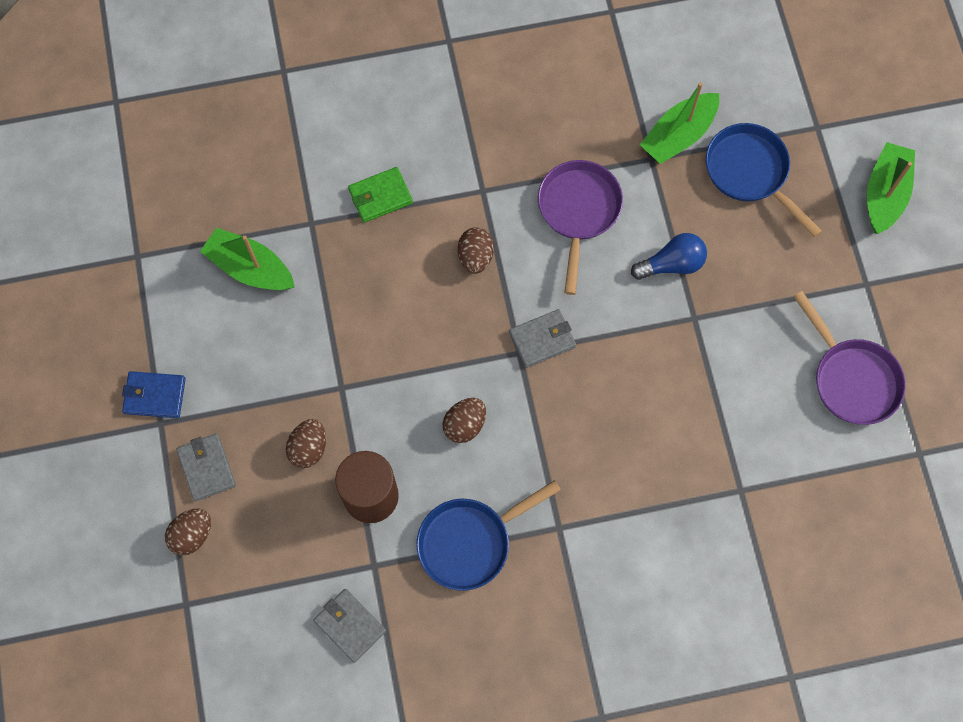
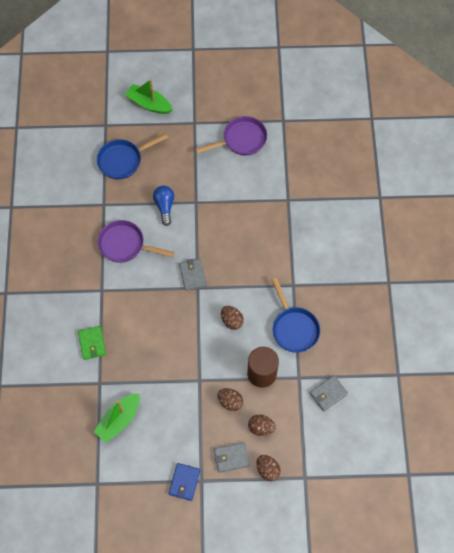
camera: 80 degrees left, 5 degrees down
brown egg [458,228,494,274] -> brown egg moved to [248,415,276,436]
green boat [640,82,719,164] -> none

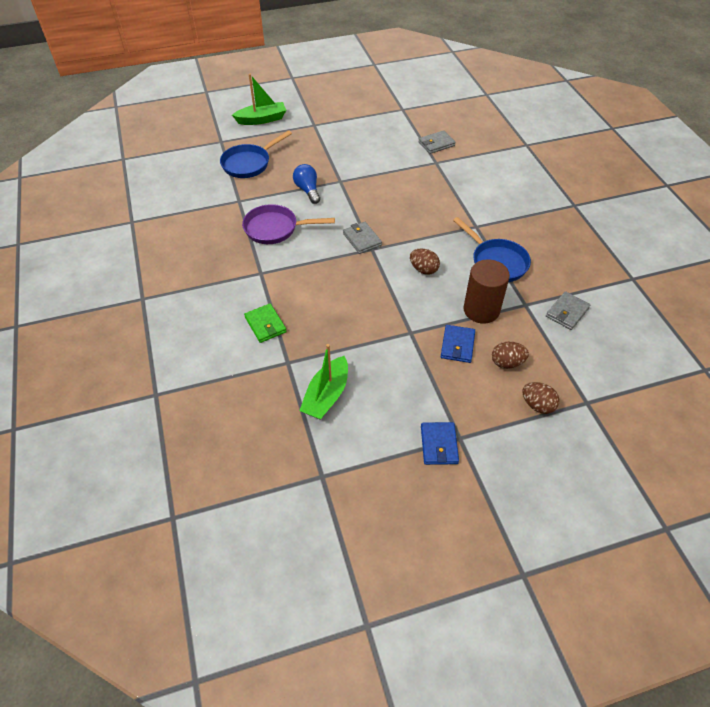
camera: 15 degrees left, 15 degrees down
green boat [125,79,173,114] -> green boat turned 150 degrees clockwise [232,74,286,125]
purple pan [195,116,267,156] -> none
grey wallet [214,442,250,473] -> grey wallet moved to [418,130,456,154]
brown egg [217,388,243,411] -> blue wallet [441,325,475,363]

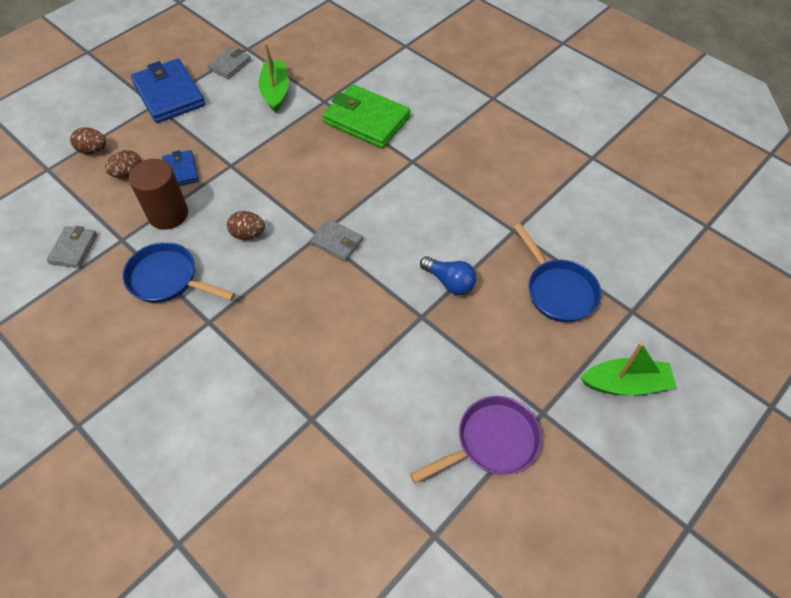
camera: 150 degrees right, 5 degrees up
blue pan [220,130,292,178] -> blue pan turned 135 degrees clockwise [513,223,601,323]
green boat [232,74,286,125] -> green boat turned 135 degrees counterclockwise [580,343,677,395]
purple pan [242,204,335,244] -> purple pan moved to [410,396,542,483]
green wallet [244,304,287,343] -> green wallet [323,84,411,148], size x1.87
grey wallet [418,130,456,154] -> grey wallet moved to [207,47,251,79]
blue wallet [421,422,459,465] -> blue wallet [130,59,206,123], size x1.87

